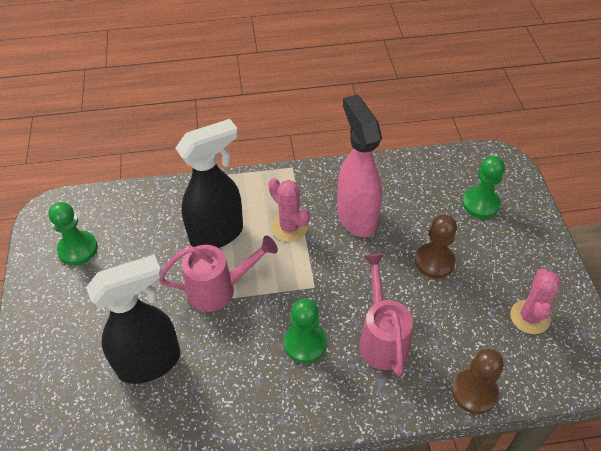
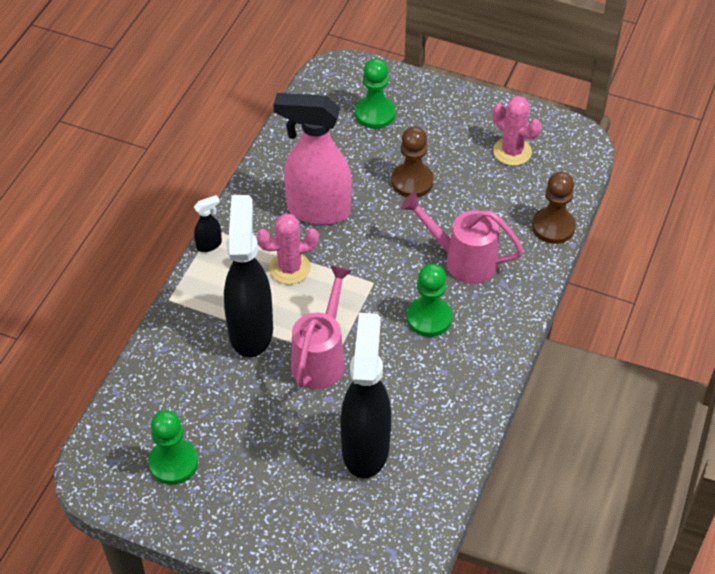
camera: 60 degrees left, 0 degrees up
none -> black spray bottle [194,195,222,252]

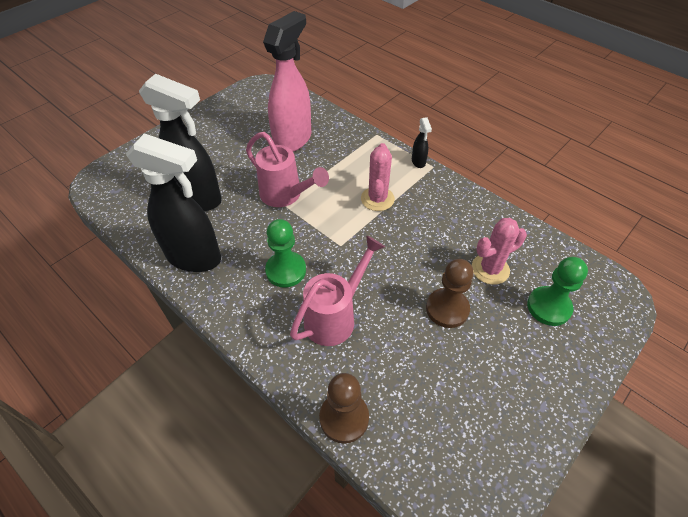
camera: 110 degrees right, 0 degrees up
green pawn [148,410,198,485] -> none
black spray bottle [224,195,273,358] -> black spray bottle moved to [126,133,221,272]
pink spray bottle [273,93,352,225] -> pink spray bottle moved to [263,11,311,152]
pink cactus [493,96,541,166] -> pink cactus moved to [472,218,527,285]

